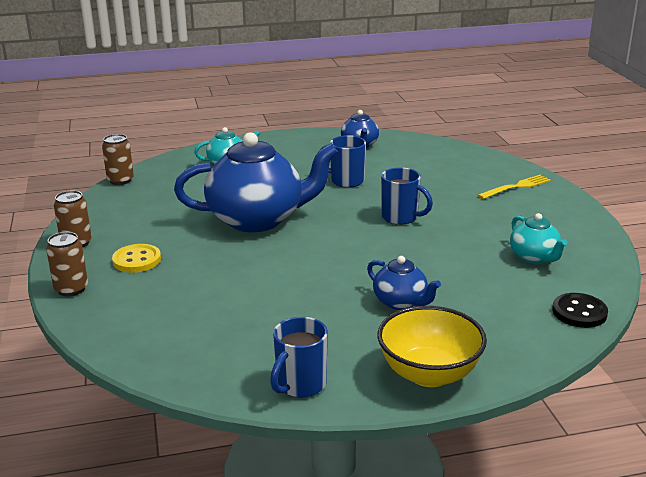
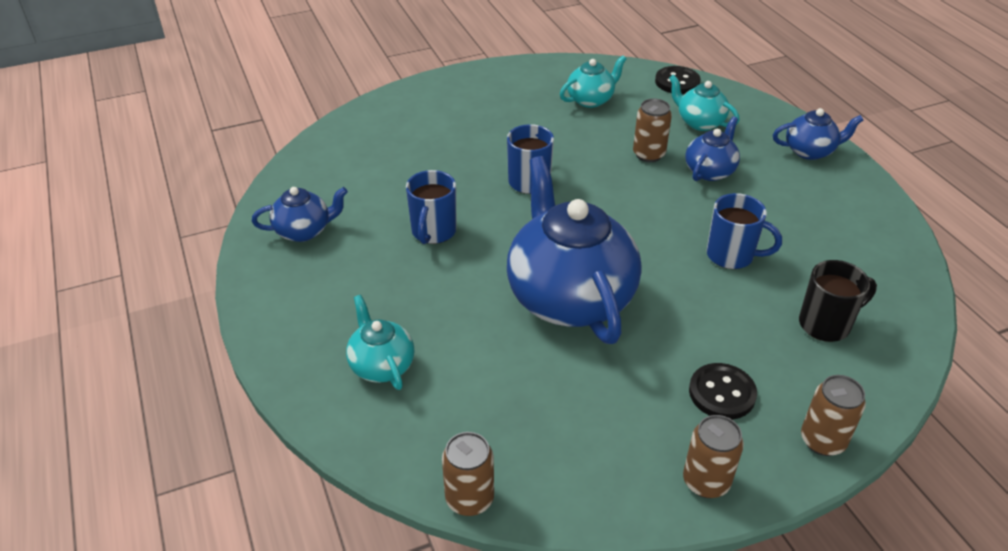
camera: 100 degrees left, 15 degrees up
yellow button [112,244,161,273] -> black button [689,363,757,420]
blue mug [270,317,328,398] -> blue mug moved to [707,193,782,269]
yellow bowl [378,306,487,387] -> blue teapot [773,108,863,160]
yellow fork [478,175,551,199] -> none
none -> brown can [633,98,672,162]
none -> turquoise teapot [669,74,739,131]
none -> black mug [799,260,877,342]

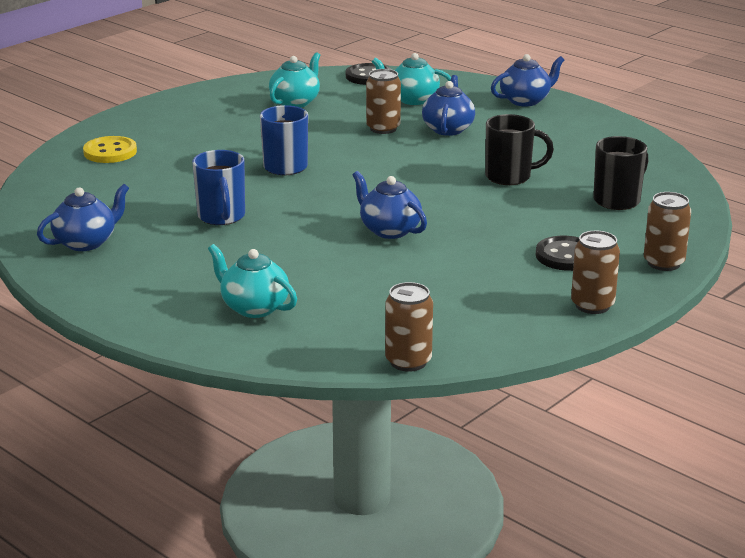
camera: 25 degrees left, 15 degrees down
blue teapot [507,156,642,344] -> blue teapot [352,171,427,239], size x0.48
blue mug [707,193,782,269] -> black mug [485,114,554,185]
none -> yellow button [83,136,137,163]

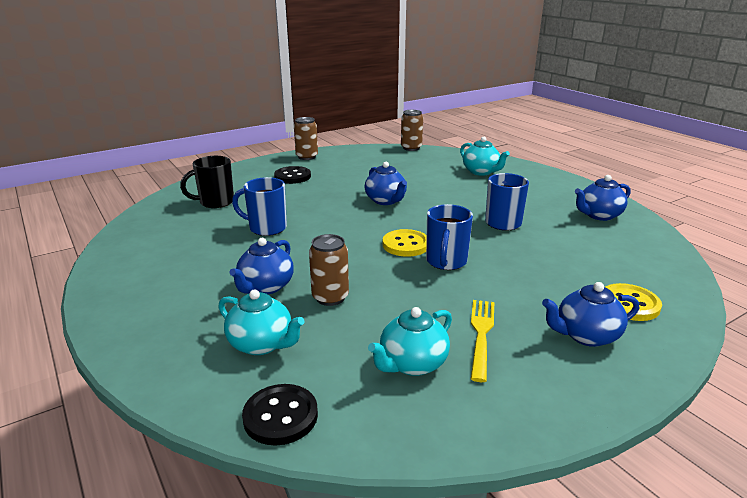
camera: 165 degrees left, 0 degrees up
black mug [485,114,554,185] -> blue mug [232,177,287,236]
blue teapot [491,54,564,106] -> blue teapot moved to [542,282,639,347]
brown can [644,192,691,271] -> none
none -> yellow button [382,229,427,257]
none -> yellow fork [471,300,494,382]

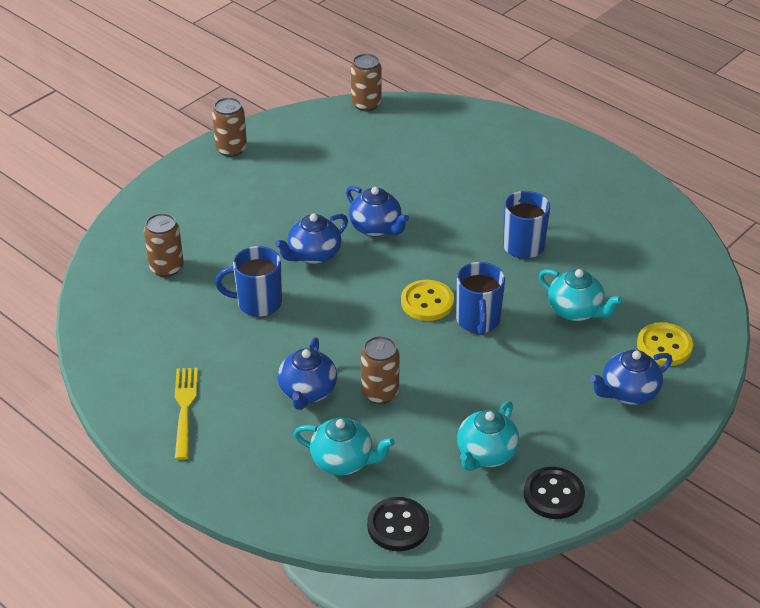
camera: 15 degrees left, 15 degrees up
black mug [180,156,234,208] -> brown can [144,213,184,277]
black button [274,166,311,184] -> black button moved to [524,467,585,519]
turquoise teapot [460,137,510,176] -> turquoise teapot moved to [539,269,622,321]
yellow fork [471,300,494,382] -> yellow fork moved to [175,368,198,460]
blue teapot [575,175,630,221] -> blue teapot moved to [275,214,348,264]

